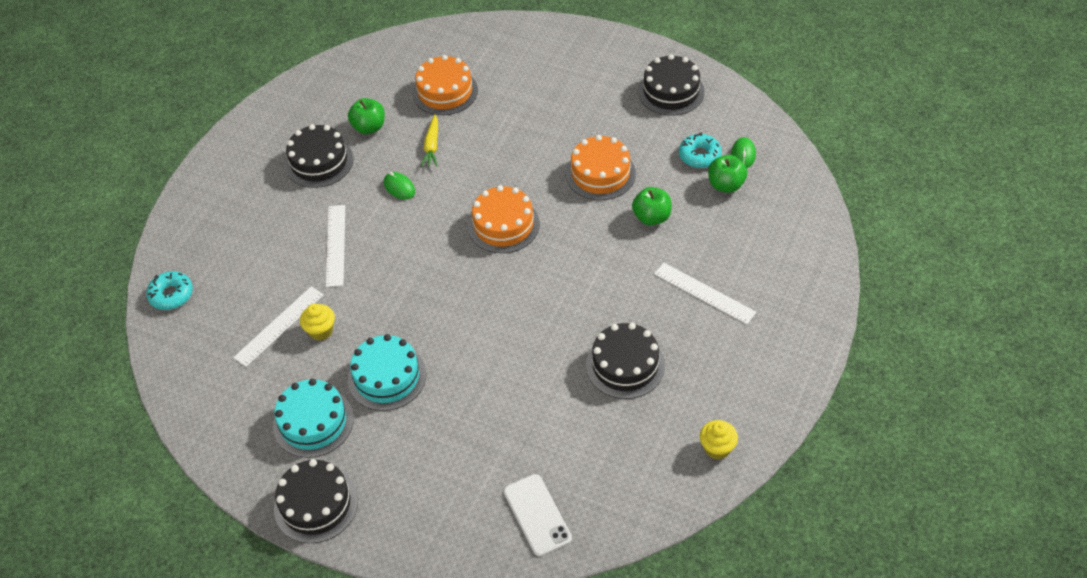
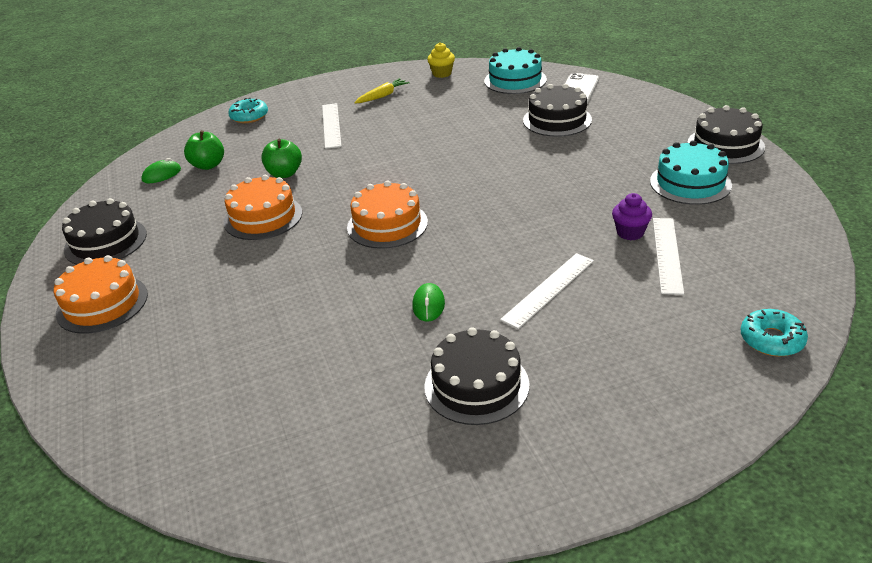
camera: 135 degrees left, 15 degrees down
white ruler [233,286,324,367] -> white ruler turned 75 degrees counterclockwise [653,218,684,295]
yellow cupcake [300,304,335,341] -> purple cupcake [612,193,652,240]
green apple [348,98,385,134] -> none
turquoise cake [348,334,426,411] -> turquoise cake moved to [484,47,547,94]
orange cake [412,55,478,115] -> orange cake moved to [54,255,148,334]
yellow carrot [421,114,438,167] -> yellow carrot moved to [354,78,410,104]
black cake [586,323,665,399] -> black cake moved to [523,84,592,137]
turquoise donut [679,133,722,168] -> turquoise donut moved to [228,97,268,123]

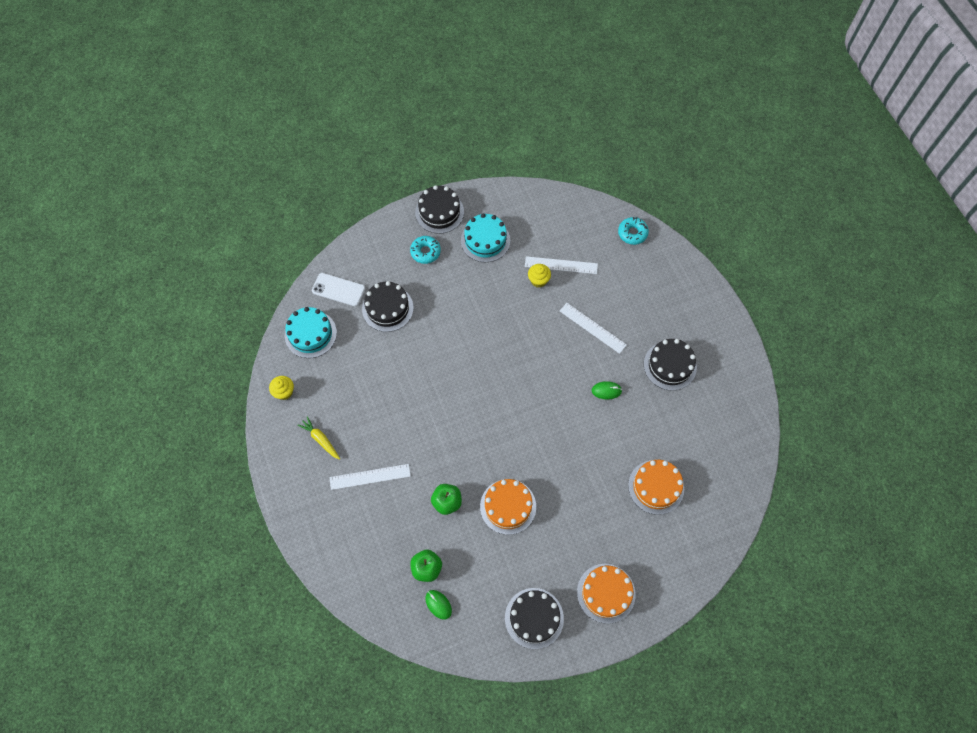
camera: 95 degrees left, 30 degrees up
turquoise donut [228,97,268,123] -> turquoise donut moved to [410,236,441,264]
orange cake [347,181,428,249] -> orange cake moved to [628,460,684,515]
purple cupcake [612,193,652,240] -> yellow cupcake [528,264,551,287]

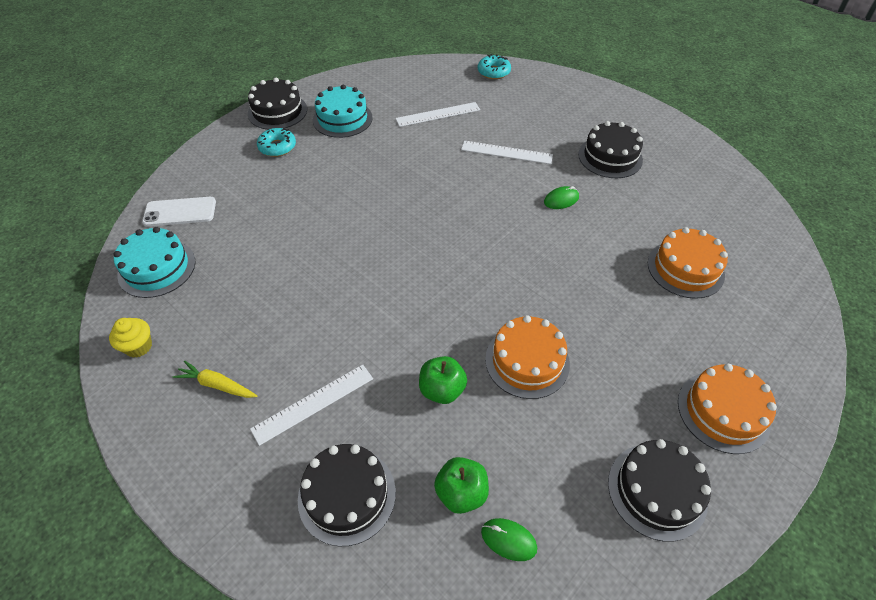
camera: 25 degrees left, 15 degrees down
black cake [362,281,414,332] -> black cake moved to [298,444,396,546]
yellow cupcake [528,264,551,287] -> none

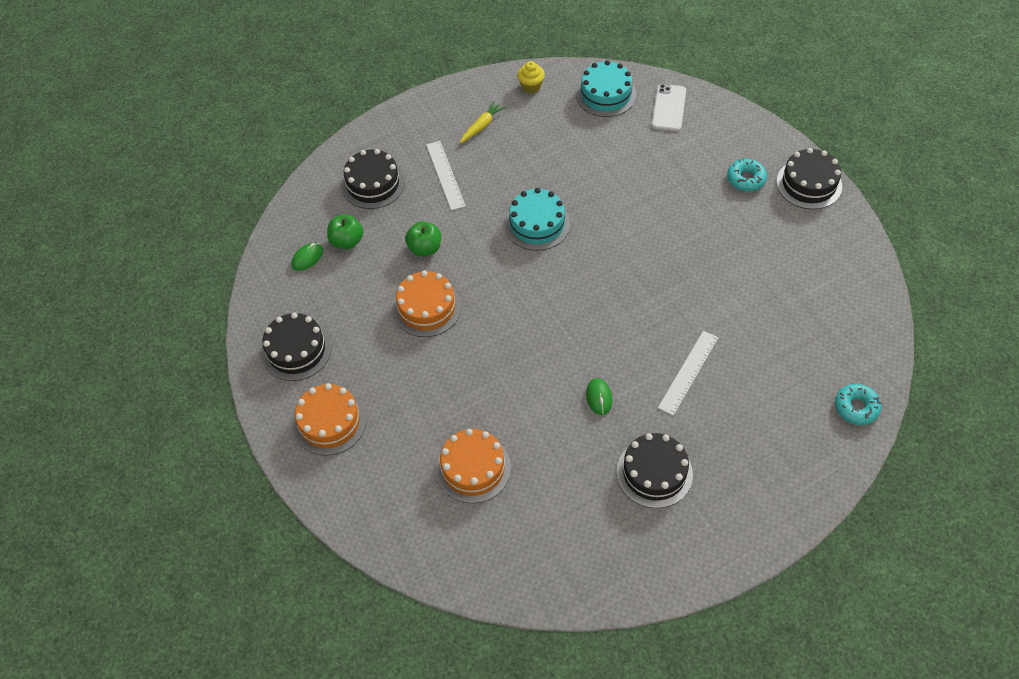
camera: 110 degrees right, 5 degrees up
turquoise cake [313,85,373,138] -> turquoise cake moved to [505,188,570,251]
white ruler [395,102,480,127] -> none

